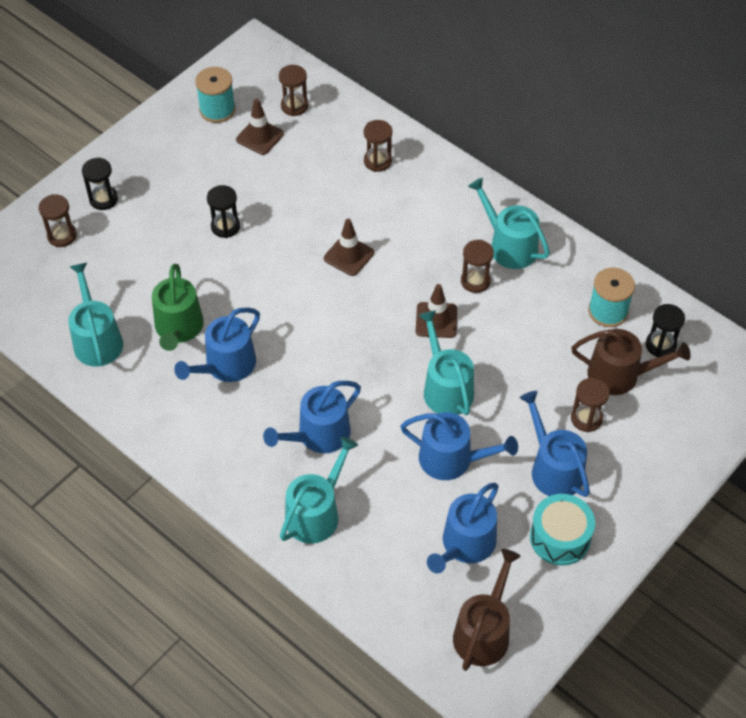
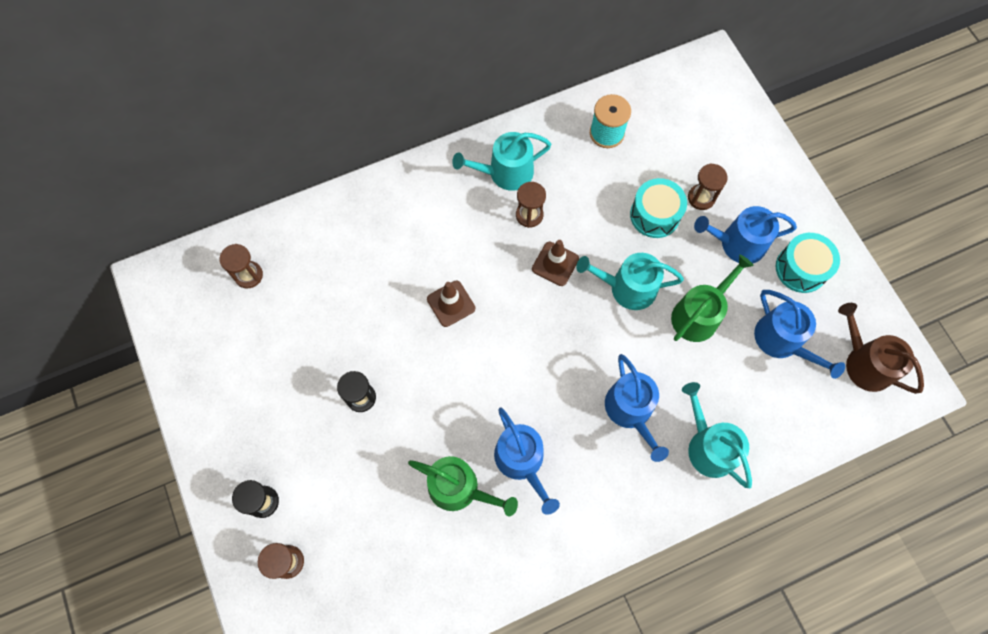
camera: 65 degrees left, 15 degrees up
turquoise watering can [68,263,123,367] -> none
turquoise spool [195,67,235,123] -> none
brown traffic cone [236,98,284,155] -> none
brown hourglass [364,120,392,172] -> none
blue watering can [400,412,518,480] -> green watering can [671,255,754,342]
brown watering can [572,329,691,395] -> none
black hourglass [646,304,685,357] -> none
none -> turquoise drum [630,178,687,238]

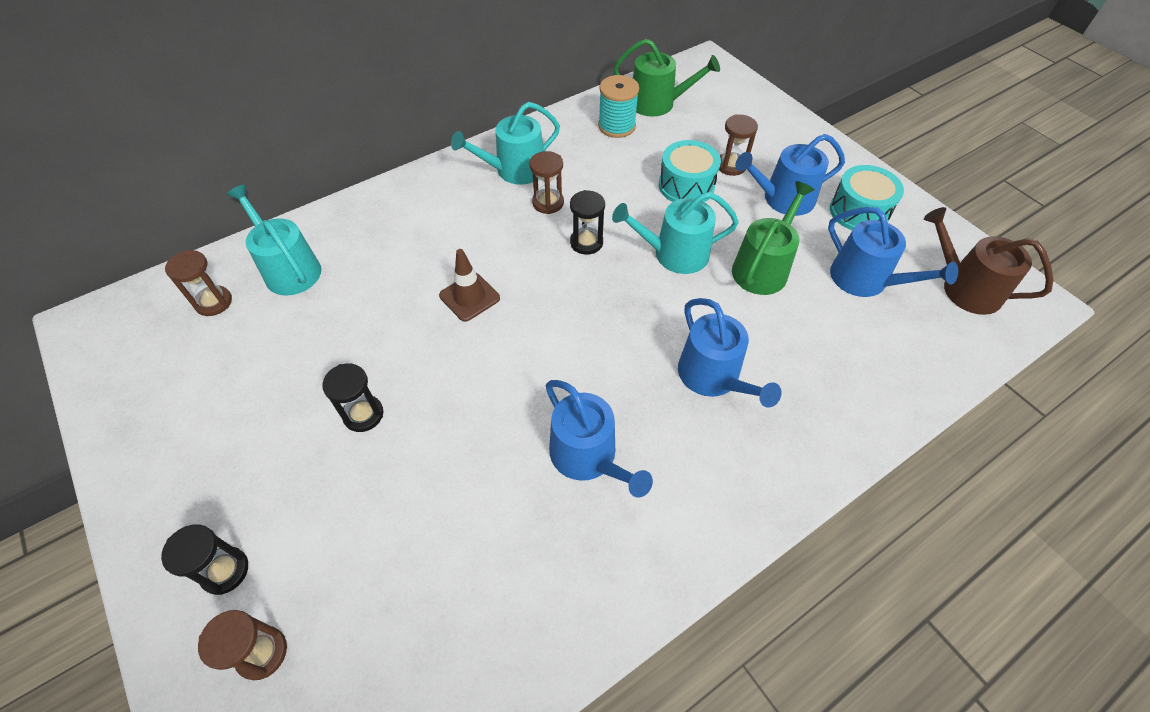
camera: 10 degrees left, 15 degrees down
green watering can [408,456,518,516] -> green watering can moved to [614,39,720,117]
brown traffic cone [532,240,579,286] -> black hourglass [570,190,605,255]
turquoise watering can [682,382,752,488] -> turquoise watering can moved to [227,184,321,296]

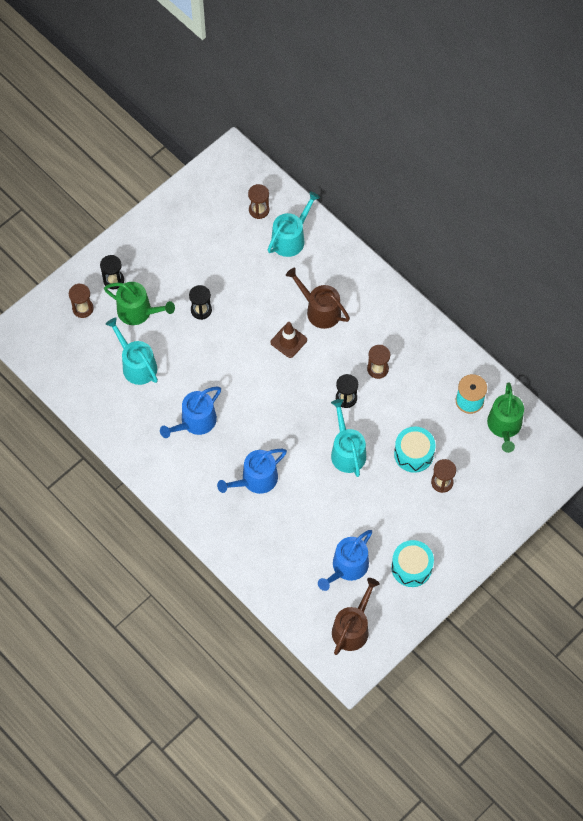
camera: 80 degrees right, 10 degrees up
turquoise watering can [451,102,560,185] -> turquoise watering can moved to [106,318,158,385]
green watering can [732,181,815,295] -> green watering can moved to [104,282,175,325]
blue watering can [735,134,845,216] -> none
none -> brown watering can [286,268,350,329]

